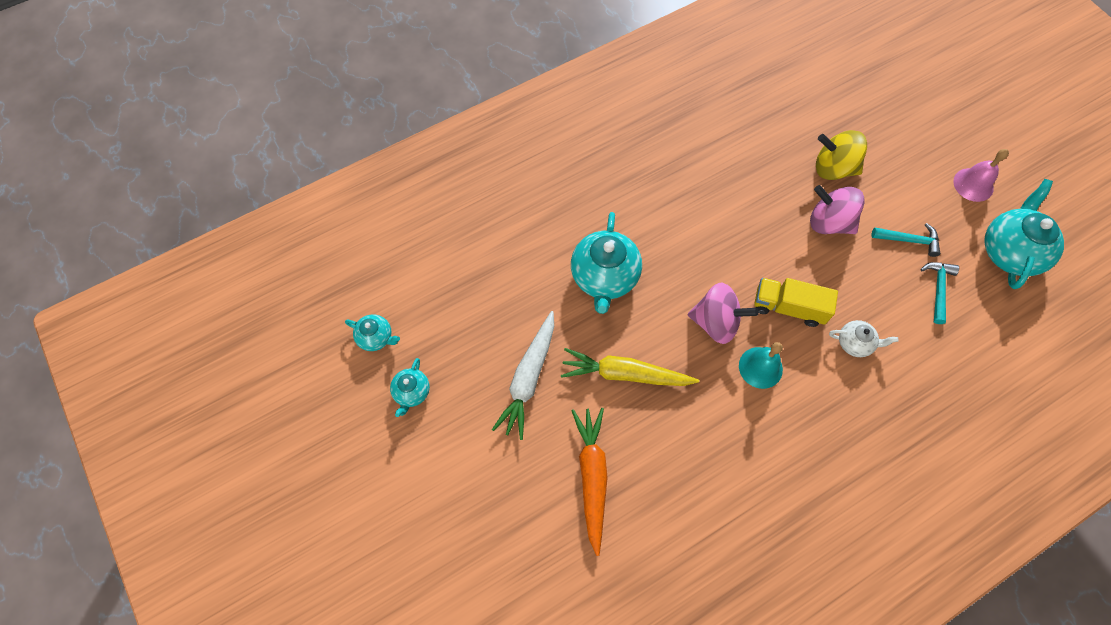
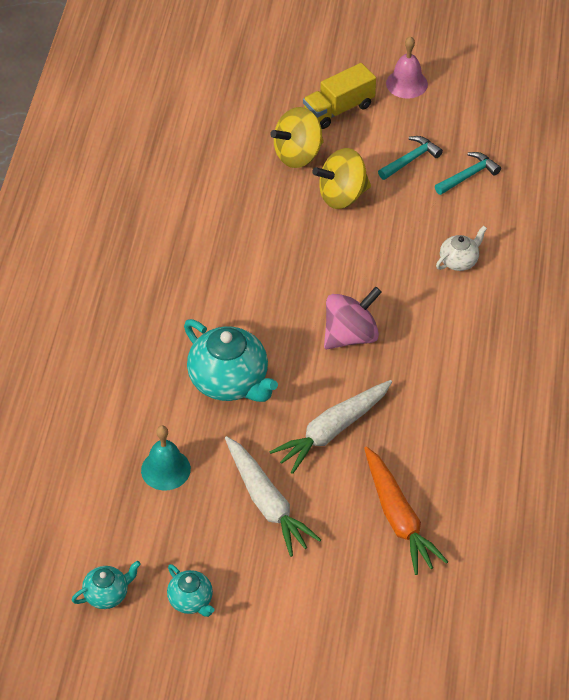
camera: 50 degrees left, 15 degrees down
yellow carrot [561,348,699,386] -> white carrot [269,380,392,474]
orange carrot [571,408,608,556] -> orange carrot turned 150 degrees counterclockwise [364,446,448,575]
turquoise bell [739,342,783,389] -> turquoise bell moved to [141,426,191,490]
yellow truck [755,278,838,327] -> yellow truck moved to [303,63,376,129]
pink spinning top [810,185,865,234] -> yellow spinning top [312,148,371,209]
turquoise hammer [921,262,959,324] -> turquoise hammer turned 90 degrees clockwise [435,152,501,195]
turquoise teapot [984,179,1064,289] -> none

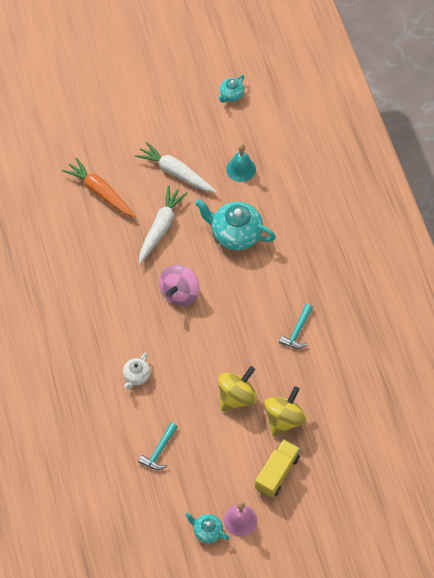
camera: 155 degrees right, 10 degrees up
turquoise teapot [167,564,214,617] -> turquoise teapot moved to [185,513,229,543]
turquoise hammer [378,136,443,180] -> turquoise hammer moved to [279,304,313,349]

